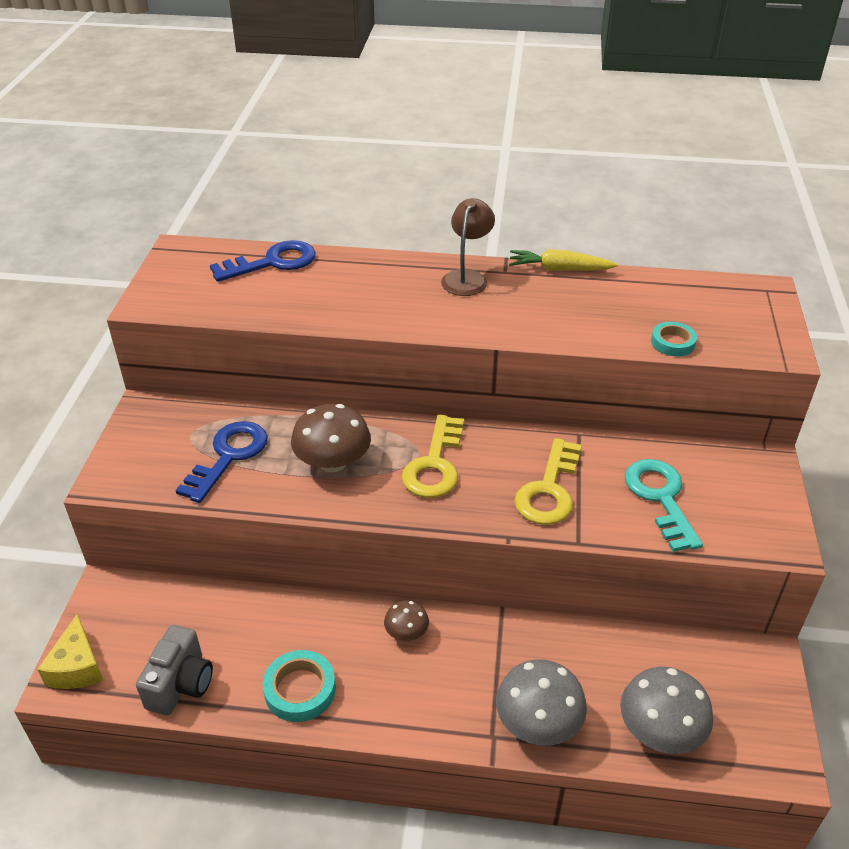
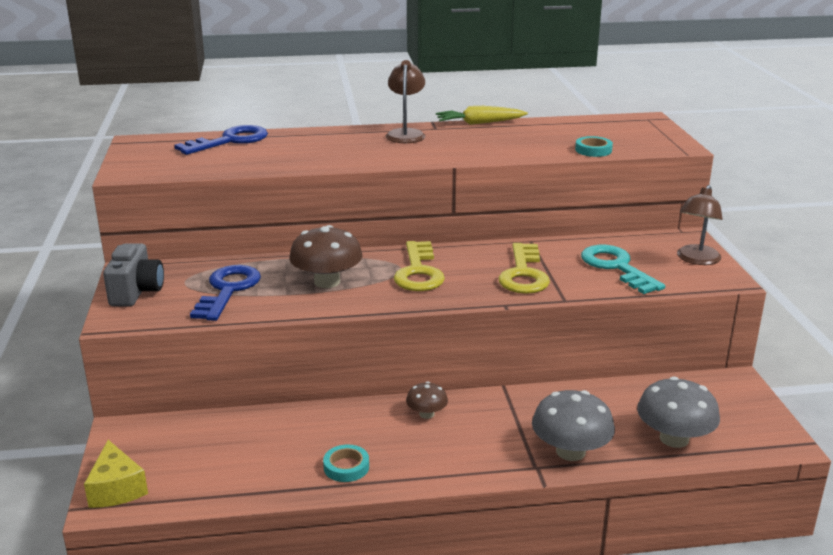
camera: 15 degrees left, 15 degrees down
grey camera [136,625,213,715] -> grey camera moved to [103,243,164,307]
turquoise tape [262,650,336,722] -> turquoise tape [323,444,369,482], size x0.67
none -> brown lamp [677,185,723,265]

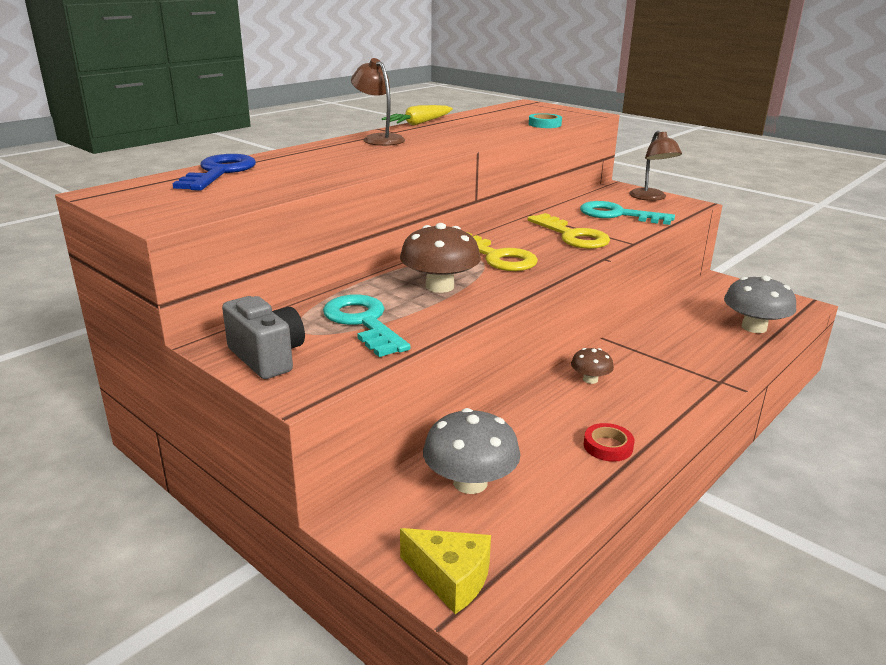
camera: 40 degrees left, 0 degrees up
blue key [190,265,261,321] -> turquoise key [323,294,411,357]
turquoise tape [323,444,369,482] -> red tape [584,423,634,462]
grey mushroom [532,390,615,461] -> grey mushroom moved to [423,408,520,494]

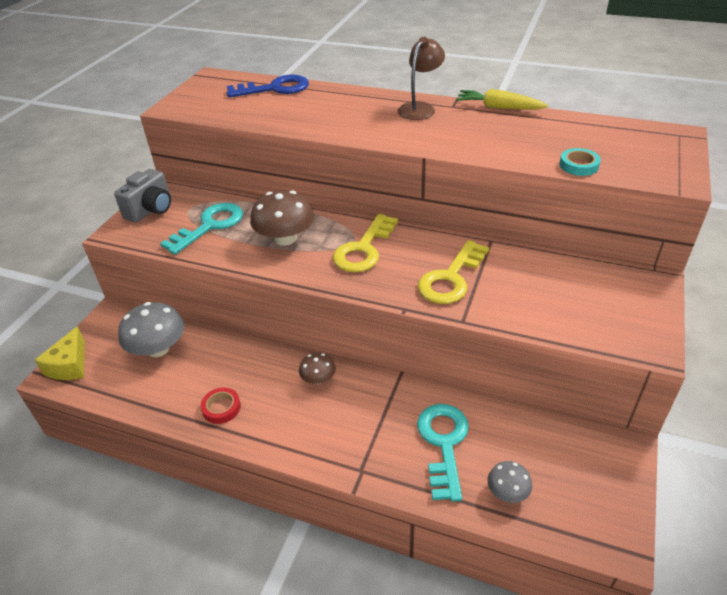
camera: 70 degrees right, 15 degrees up
turquoise key [580,201,675,225] -> turquoise key moved to [417,404,469,502]
brown lamp [629,131,682,201] -> none
grey mushroom [724,275,796,333] -> grey mushroom [487,461,532,503], size x0.55

